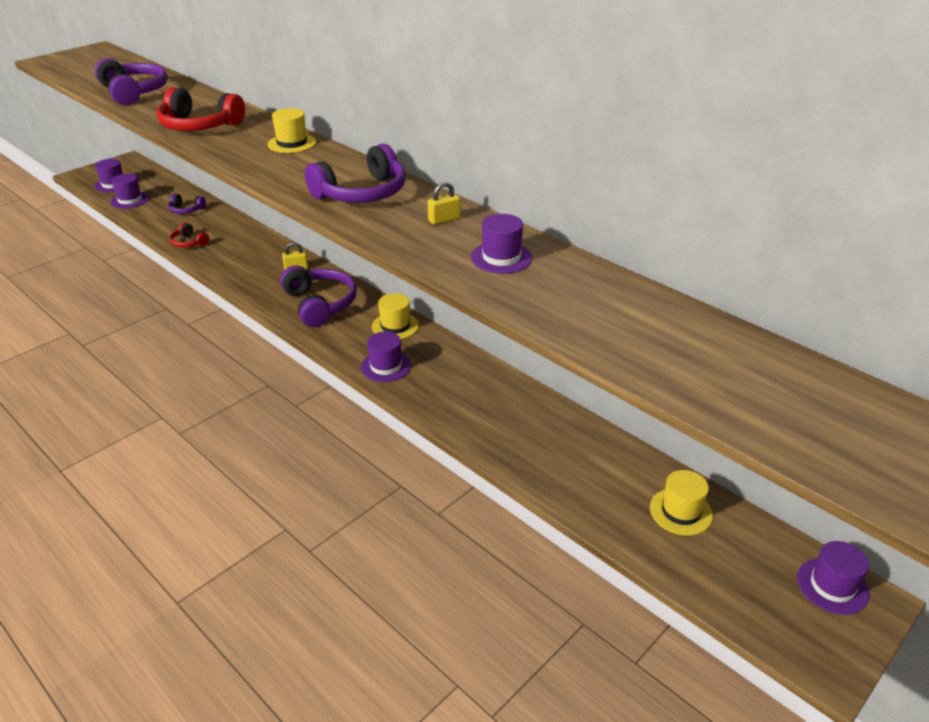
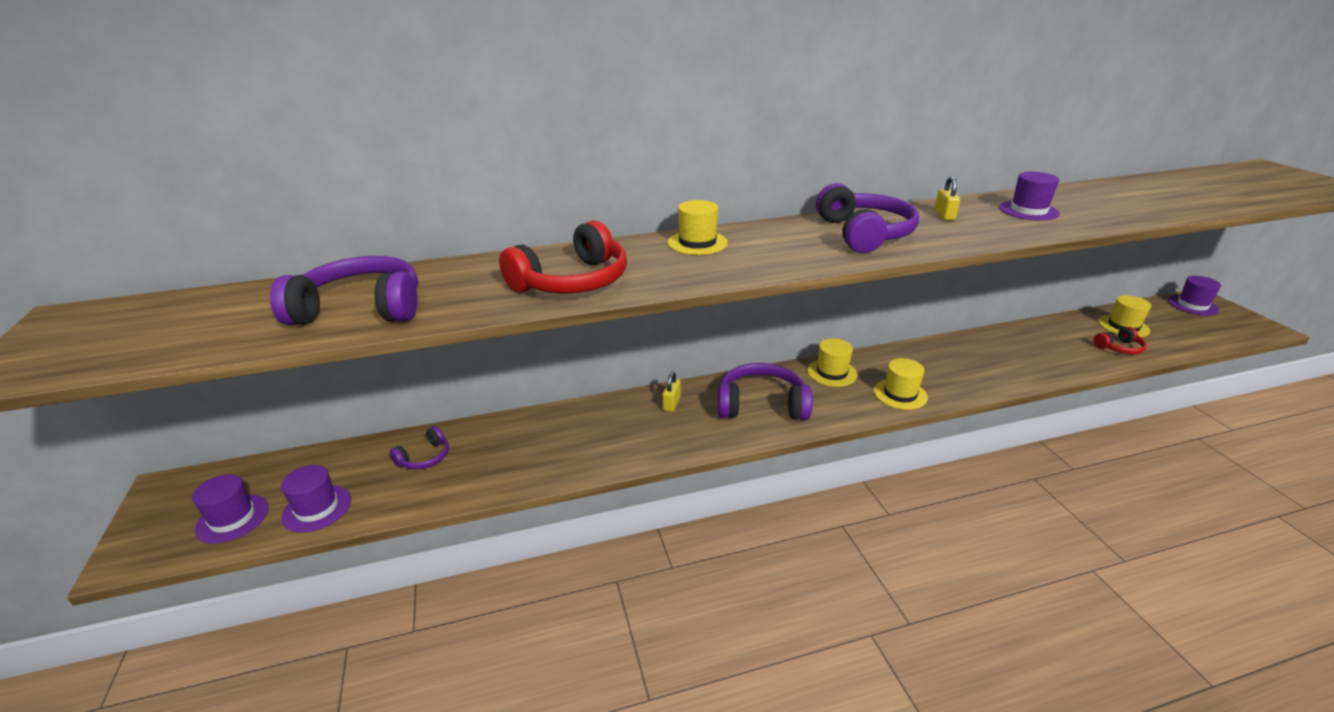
camera: 60 degrees left, 5 degrees down
red headphones [169,223,209,247] -> red headphones moved to [1093,327,1147,354]
purple hat [361,331,411,382] -> yellow hat [874,358,928,410]

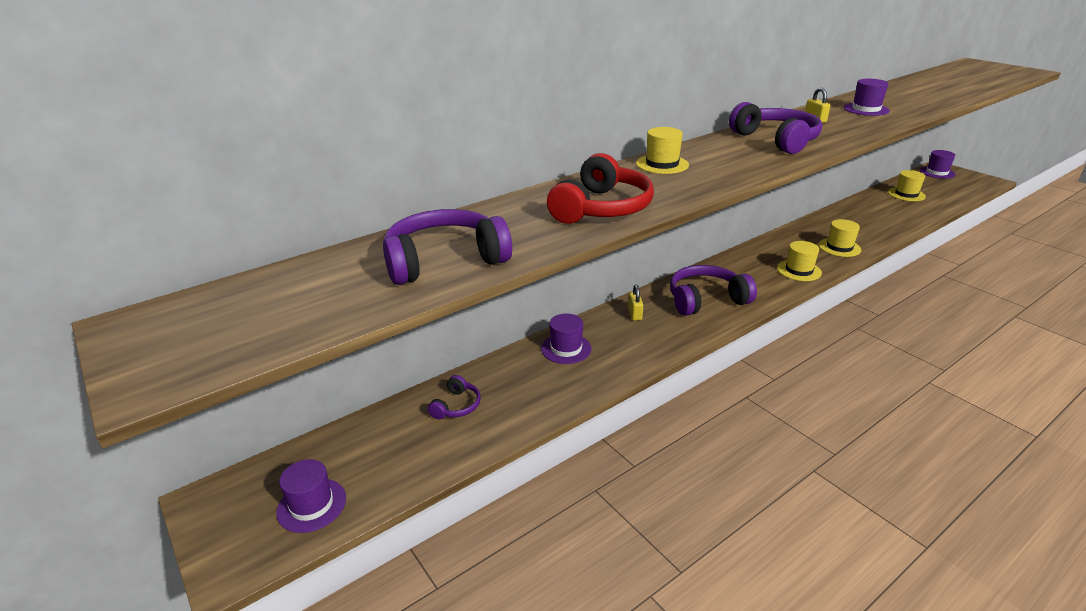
camera: 20 degrees left, 0 degrees up
purple hat [281,465,351,533] -> purple hat moved to [541,314,592,364]
yellow hat [807,338,857,387] -> yellow hat moved to [819,219,861,257]
red headphones [1093,327,1147,354] -> none

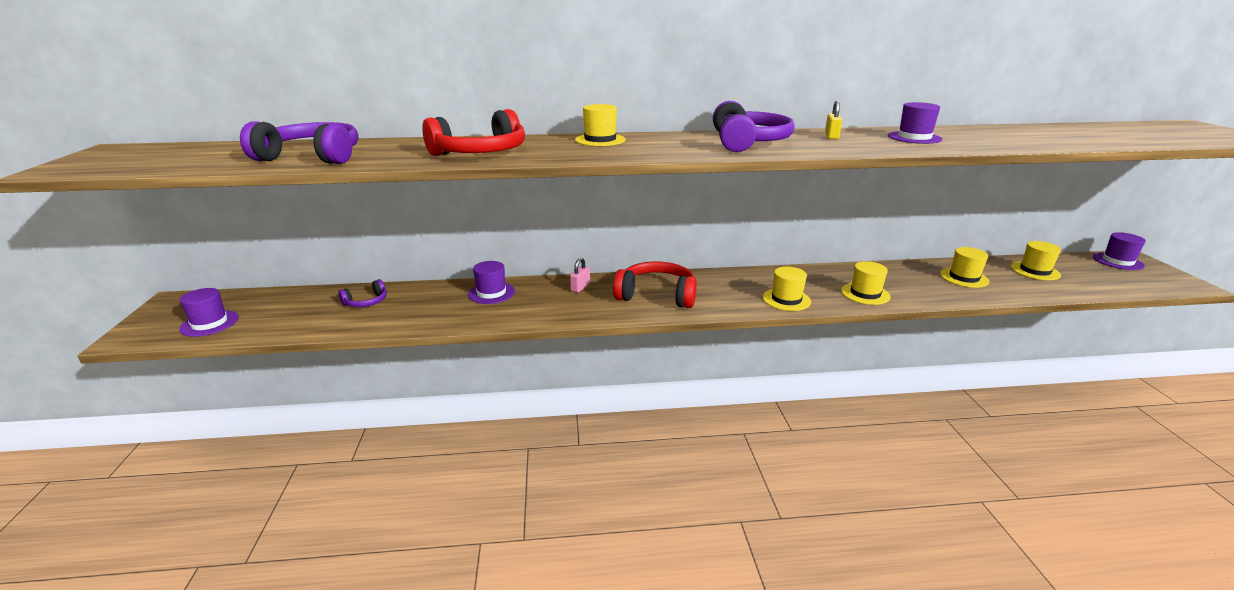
camera: 30 degrees right, 5 degrees down
yellow padlock [628,284,643,321] -> pink padlock [570,258,590,293]
purple headphones [670,265,757,316] -> red headphones [613,261,697,308]
none -> yellow hat [940,247,989,288]

